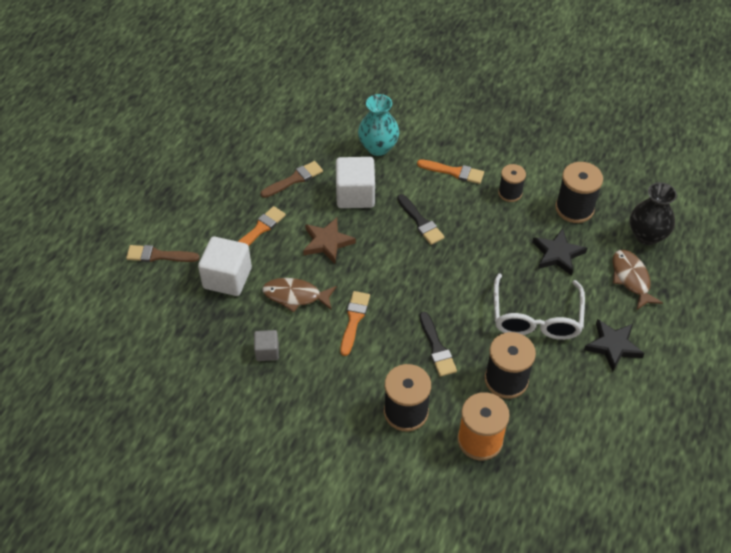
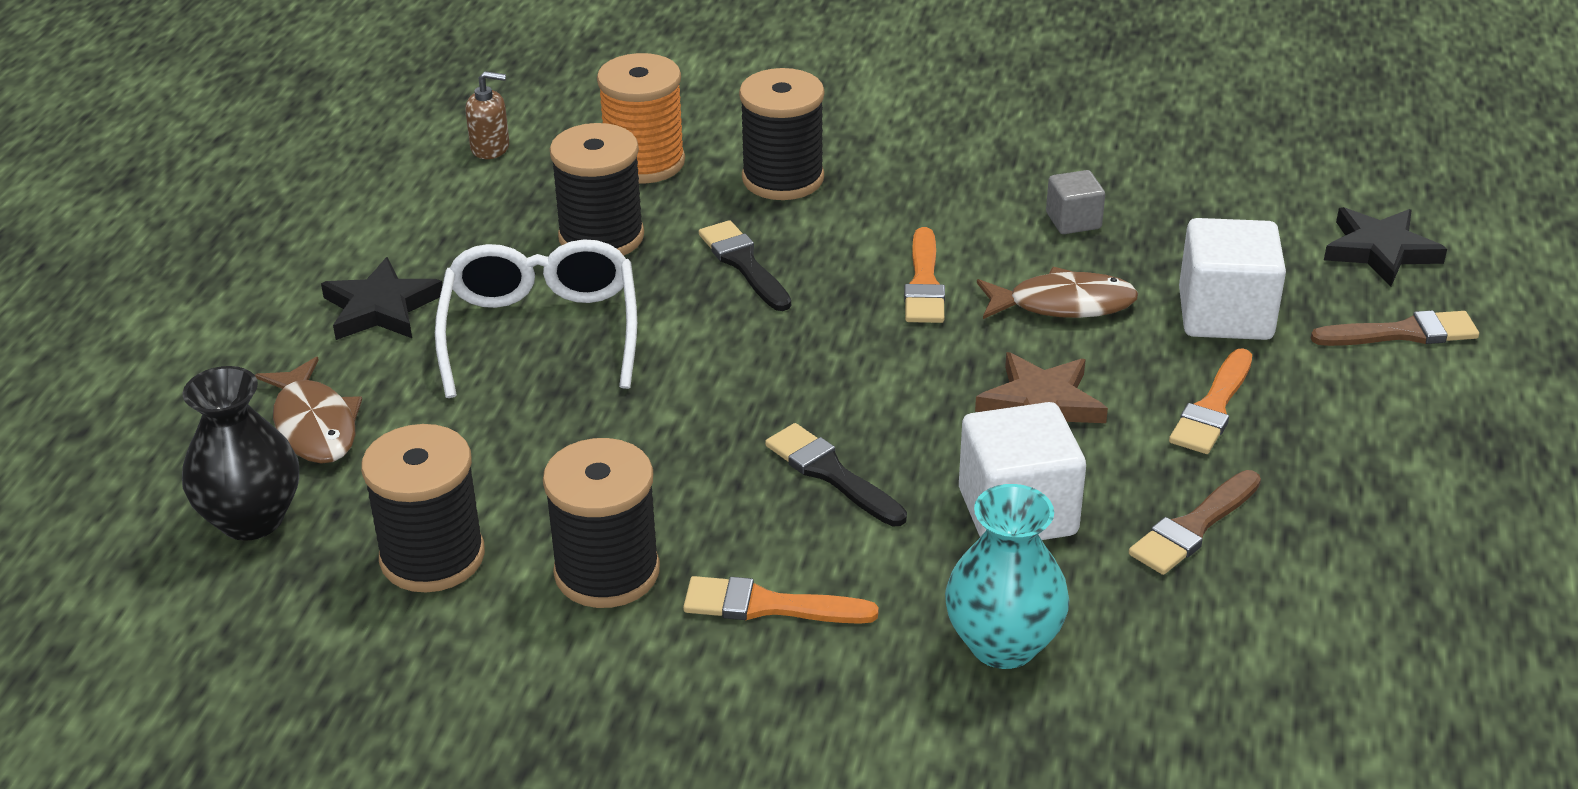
camera: 170 degrees right, 15 degrees down
black spool [498,164,526,202] -> black spool [543,438,660,608], size x1.60
black star [532,228,587,276] -> black star moved to [1324,207,1447,286]
none -> brown soap dispenser [465,71,509,159]

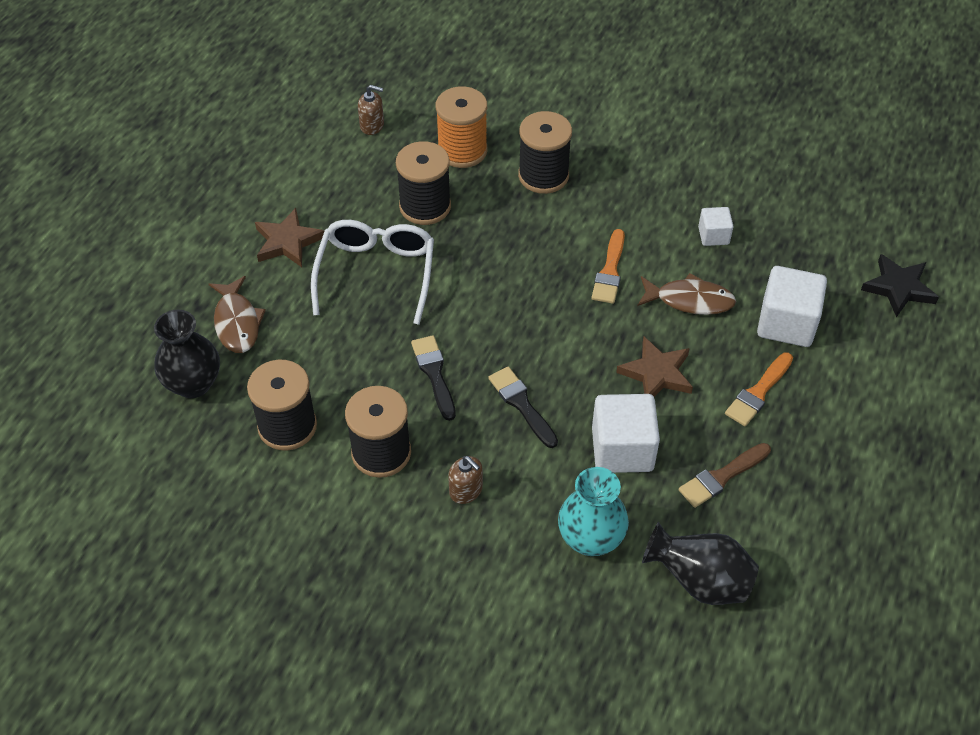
camera: 10 degrees right, 15 degrees up
black star [321,257,443,340] -> brown star [255,208,324,267]
orange brush [683,576,879,624] -> brown soap dispenser [448,456,483,504]
black brush [699,220,791,311] -> black brush moved to [411,335,456,421]
grey cube [1046,170,1105,234] -> white cube [698,207,734,246]
brown brush [1311,310,1479,346] -> none
none -> black vase [642,522,759,605]

